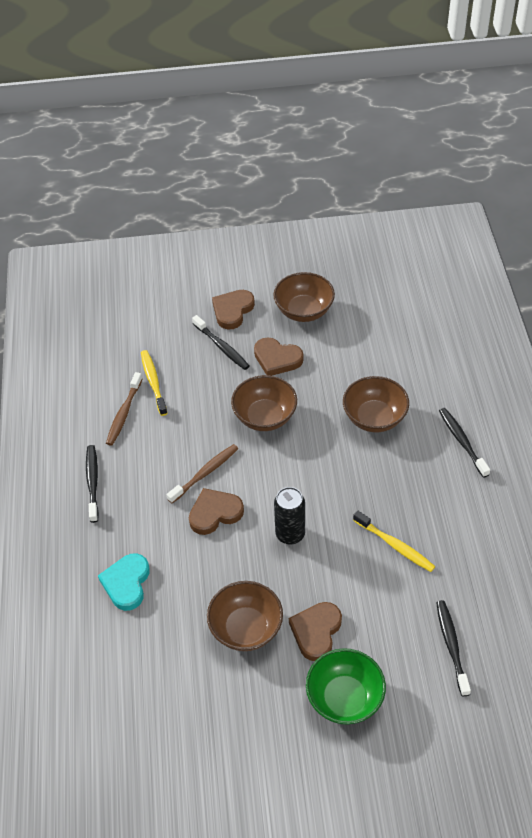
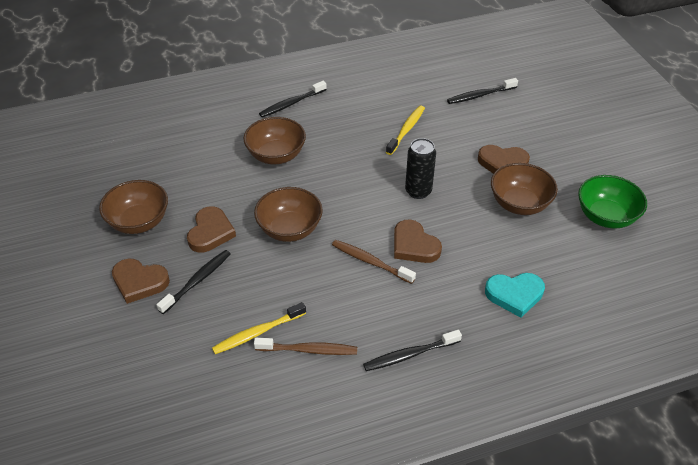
camera: 105 degrees left, 5 degrees down
green bowl [306,648,386,725] -> green bowl moved to [578,175,647,229]

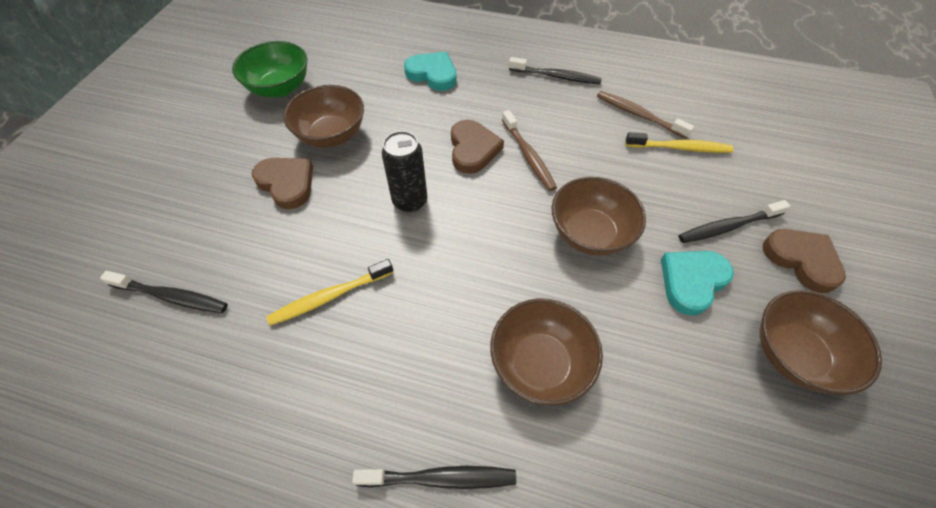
camera: 145 degrees left, 10 degrees up
brown heart [187,206,236,253] -> turquoise heart [661,251,734,316]

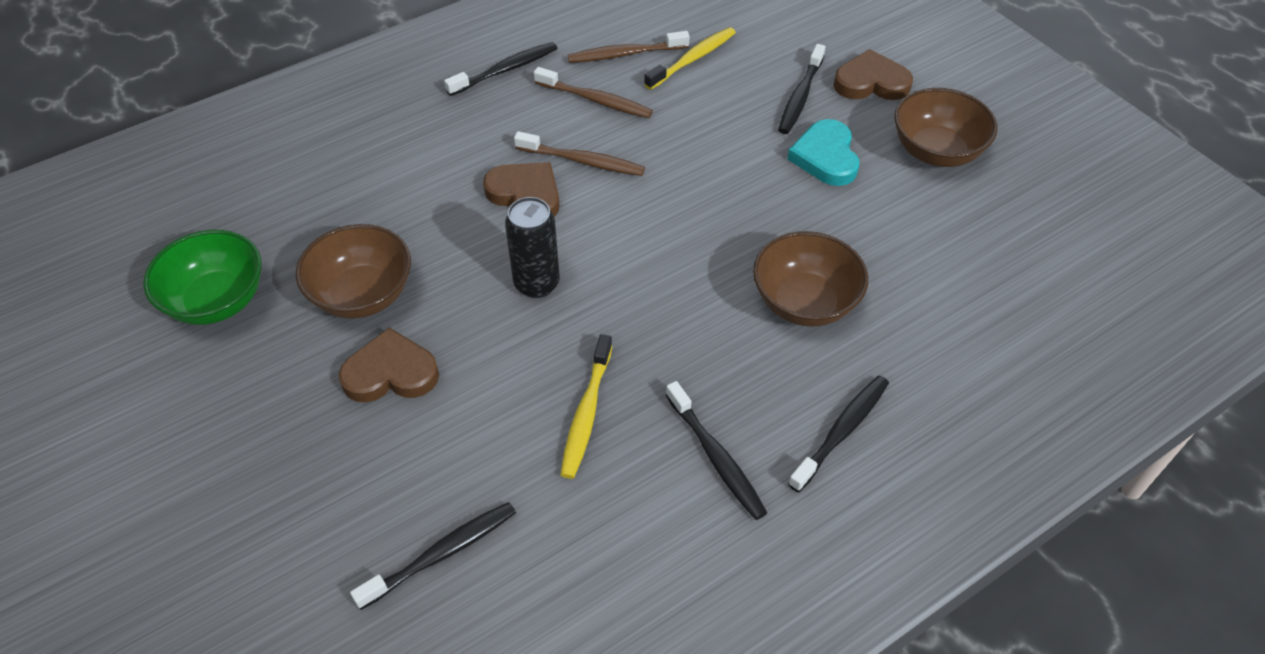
camera: 50 degrees left, 5 degrees down
turquoise heart [404,52,457,91] -> none
brown bowl [552,177,646,256] -> none
none -> brown toothbrush [534,67,653,118]
none -> black toothbrush [666,381,767,520]

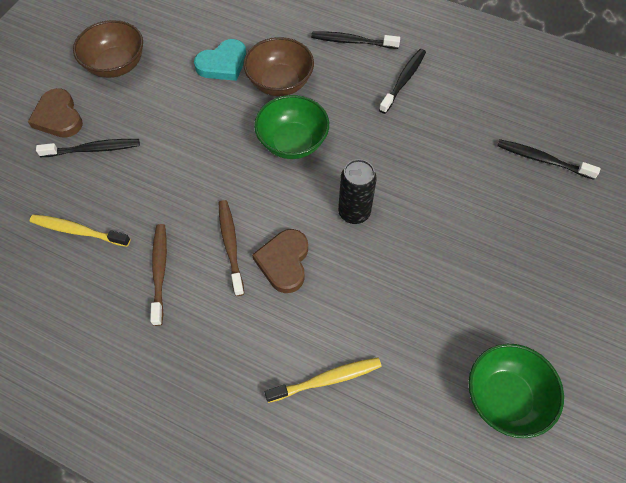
camera: 120 degrees left, 10 degrees up
brown bowl [296,224,411,319] -> none
brown heart [339,328,439,402] -> none
black toothbrush [444,42,557,96] -> none
yellow toothbrush [560,334,612,479] -> yellow toothbrush moved to [264,358,382,403]
brown toothbrush [567,31,690,63] -> none
turquoise heart [787,119,859,186] -> turquoise heart moved to [194,39,246,81]
none -> green bowl [254,95,329,159]

